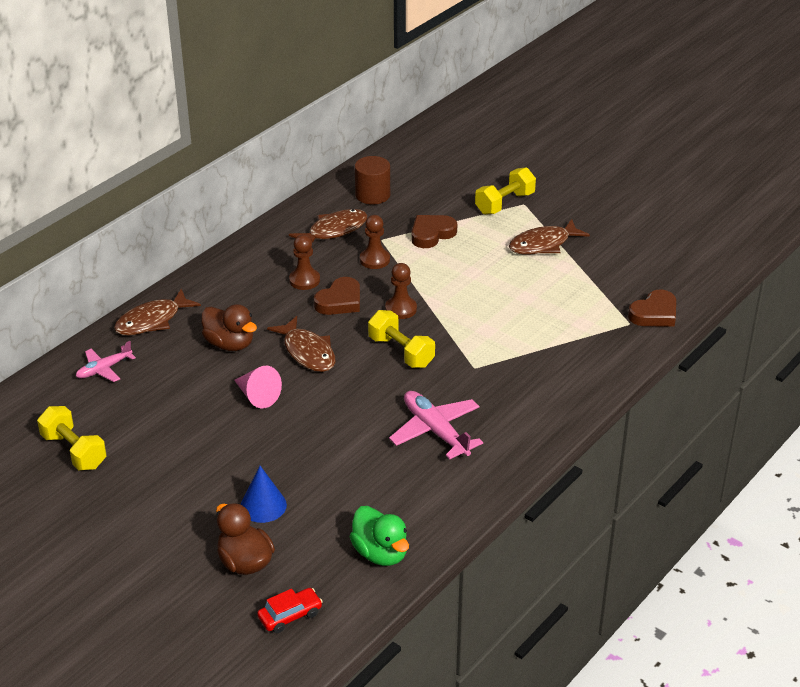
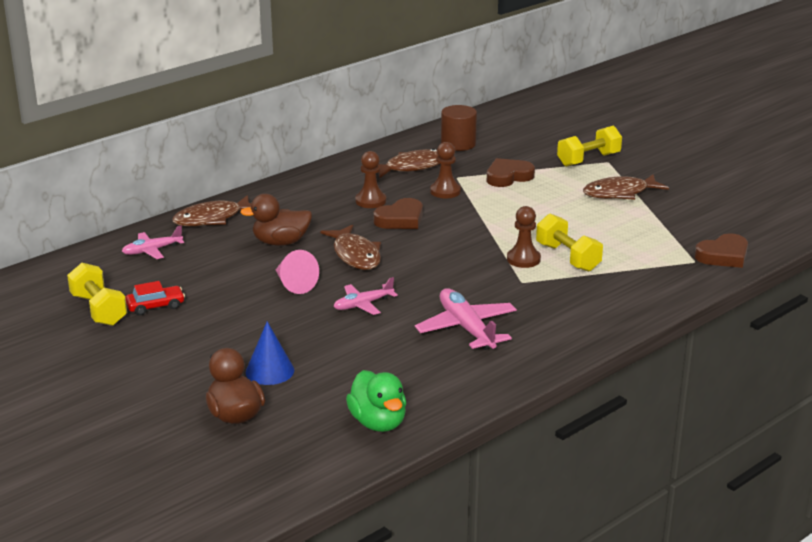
camera: 10 degrees right, 10 degrees down
brown duck [201,304,257,351] -> brown duck turned 120 degrees clockwise [240,194,312,246]
red car [257,588,323,633] -> red car moved to [125,281,185,316]
yellow dumbbell [368,310,435,368] -> yellow dumbbell moved to [536,214,603,272]
brown pawn [385,263,417,319] -> brown pawn moved to [507,206,541,268]
none -> pink plane [333,277,398,315]

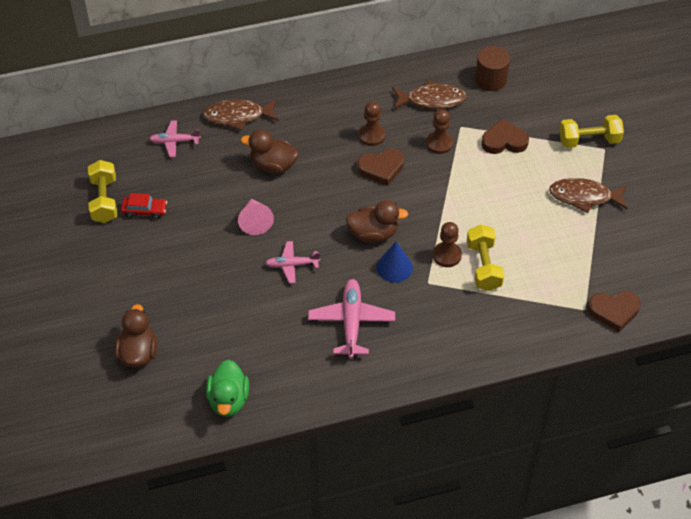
camera: 25 degrees right, 25 degrees up
blue cone [246,322,294,385] -> blue cone moved to [376,242,413,283]
brown fish [320,224,381,270] -> none
none -> brown duck [346,200,408,243]

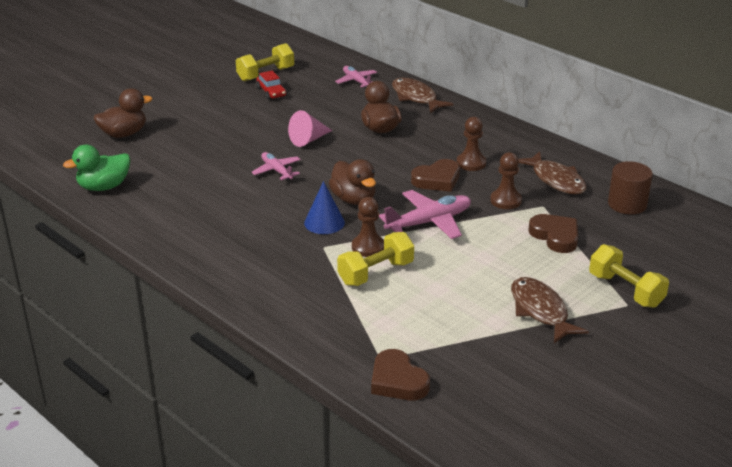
camera: 60 degrees right, 20 degrees down
pink plane [308,279,395,359] -> pink plane moved to [379,190,471,239]
brown heart [357,149,404,186] -> brown heart turned 75 degrees counterclockwise [411,159,460,192]

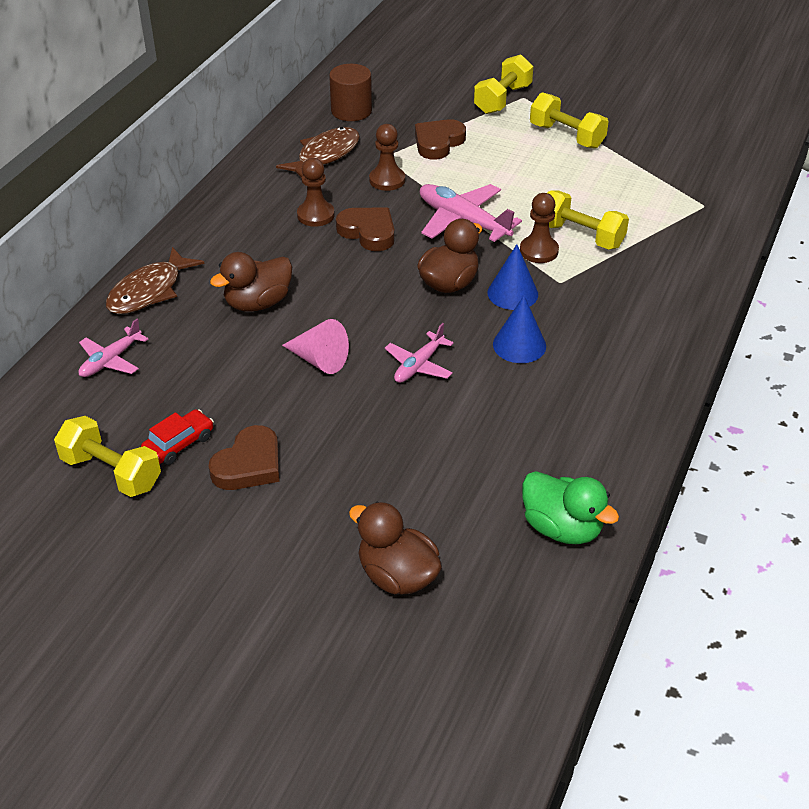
camera: 110 degrees left, 10 degrees up
brown heart [371,349,430,400] -> brown heart moved to [208,425,280,490]
brown fish [511,277,589,343] -> yellow dumbbell [530,92,609,149]
none -> blue cone [493,296,546,363]

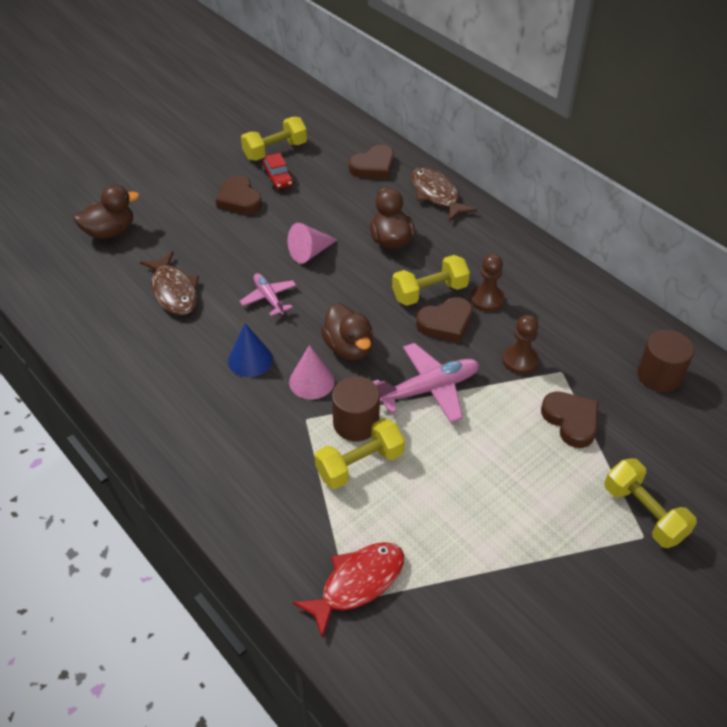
camera: 115 degrees right, 5 degrees up
pink plane [78,319,148,377] -> brown heart [349,145,394,179]
brown fish [276,127,360,178] -> brown fish moved to [140,251,199,315]
blue cone [488,244,538,310] -> pink cone [289,345,335,399]
brown pawn [520,193,559,263] -> brown cylinder [332,376,380,441]
green duck [522,471,619,544] -> none
yellow dumbbell [530,92,609,149] -> yellow dumbbell moved to [392,255,470,306]
none -> red fish [292,542,404,638]

